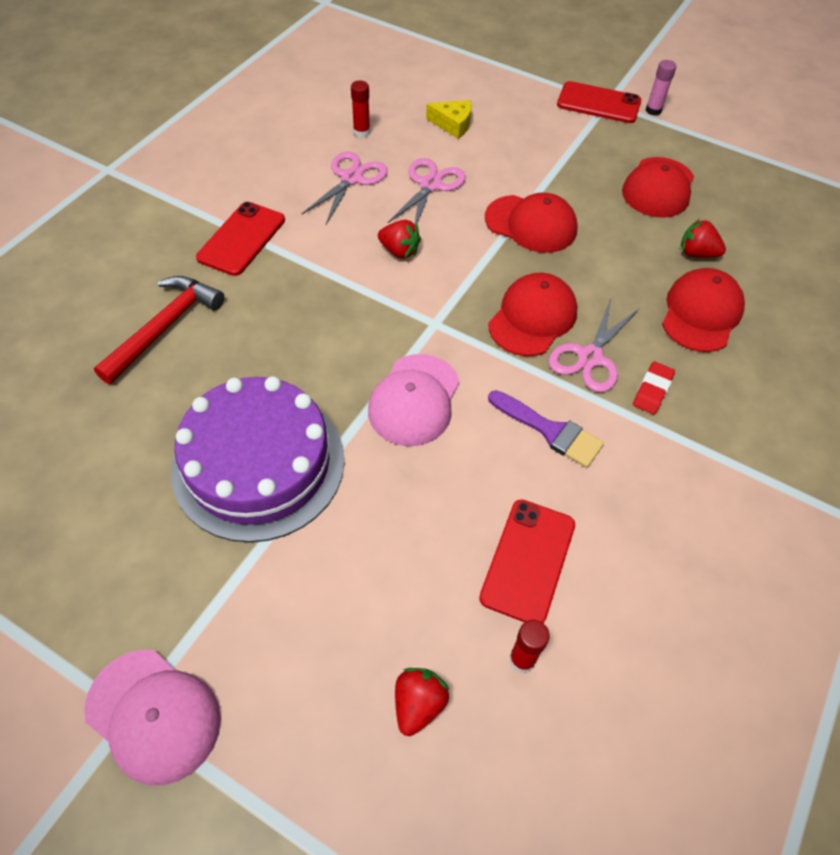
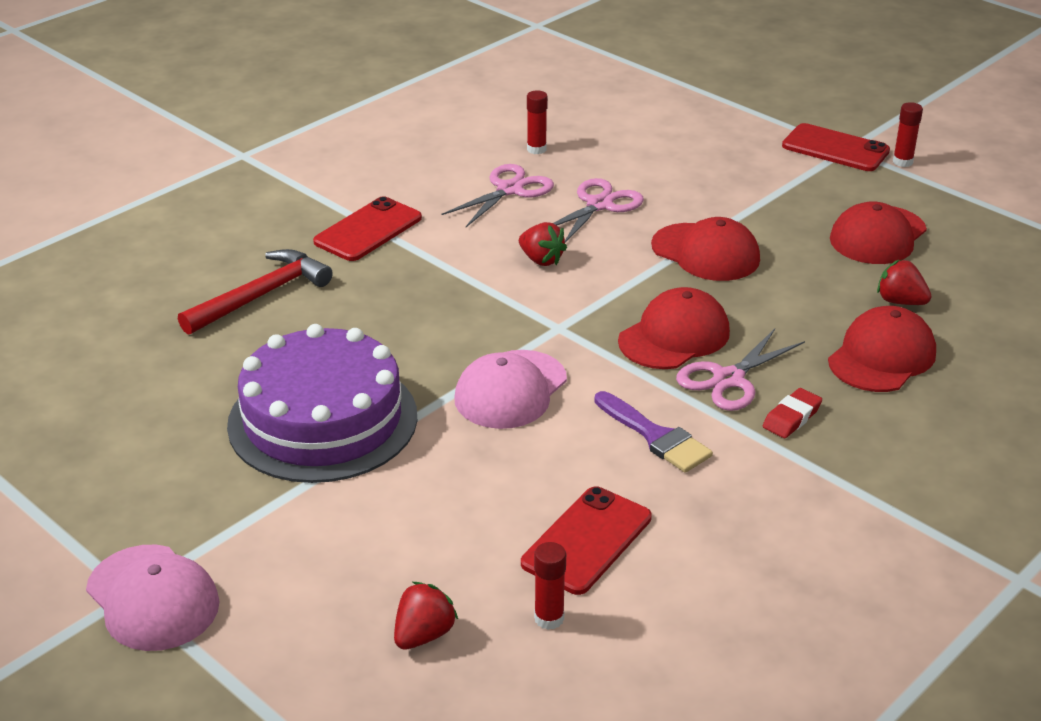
camera: 15 degrees right, 20 degrees down
yellow cheese [426,100,472,139] -> none
pink glue stick [646,60,676,116] -> red glue stick [893,102,923,167]

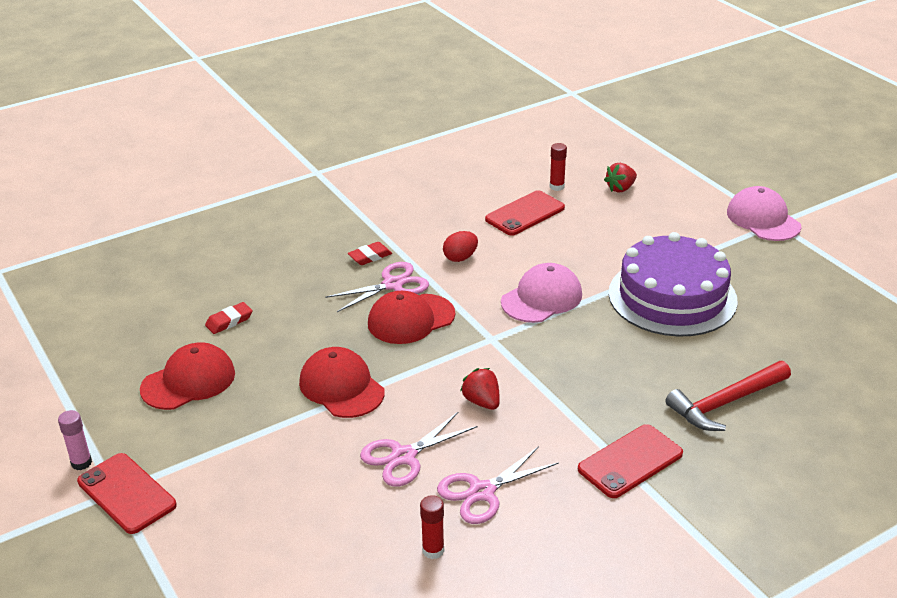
camera: 165 degrees left, 0 degrees up
purple brush [594,391,713,473] -> red egg [443,231,478,262]
red cap [828,306,936,392] -> none
red strawberry [877,259,932,305] -> red eraser [205,302,253,334]
red glue stick [893,102,923,167] -> pink glue stick [58,410,92,470]

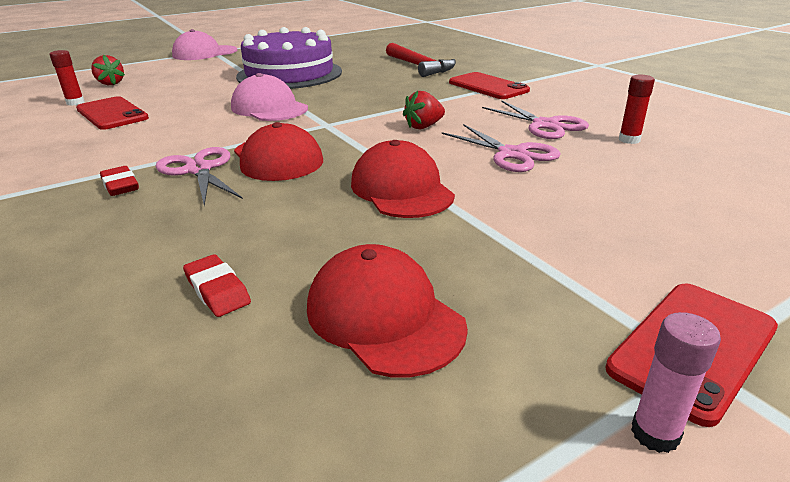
camera: 90 degrees left, 5 degrees down
red cap [299,347,385,418] -> red cap turned 105 degrees clockwise [351,140,455,218]
red egg [443,231,478,262] -> none

